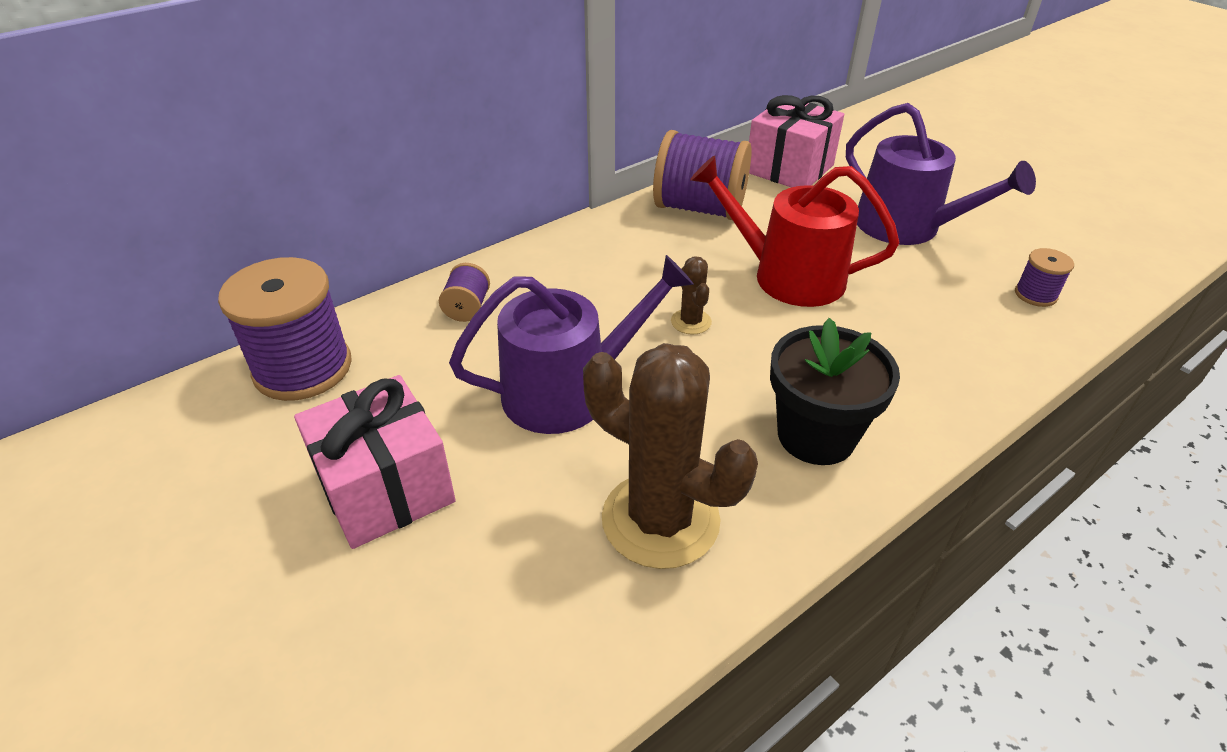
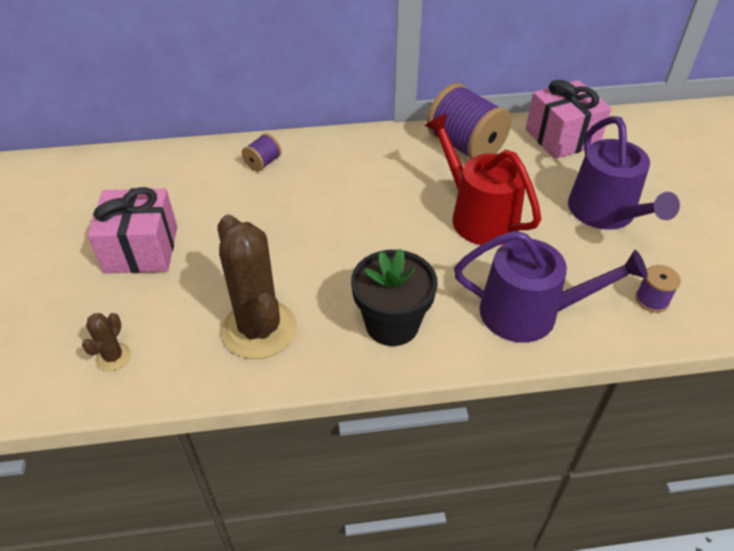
camera: 30 degrees right, 5 degrees up
purple spool [218,257,352,401] -> none
purple watering can [449,255,694,434] -> purple watering can moved to [454,231,648,343]
brown cactus [671,256,712,334] -> brown cactus moved to [82,313,131,371]

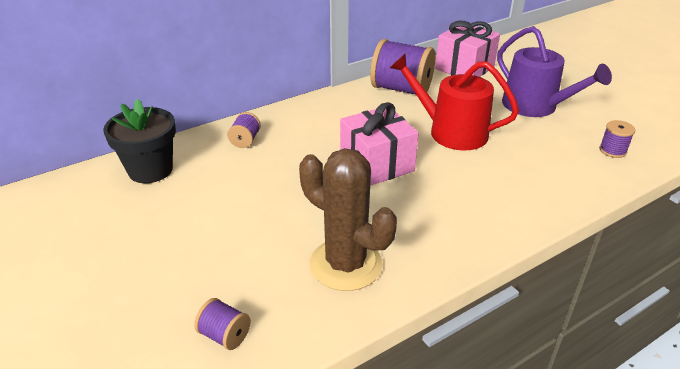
camera: 25 degrees left, 10 degrees down
brown cactus [82,313,131,371] -> purple spool [194,298,251,350]
pink gift [88,187,177,274] -> pink gift moved to [340,102,419,186]
black flower pot [351,249,438,346] -> black flower pot moved to [103,99,176,183]
purple watering can [454,231,648,343] -> none

